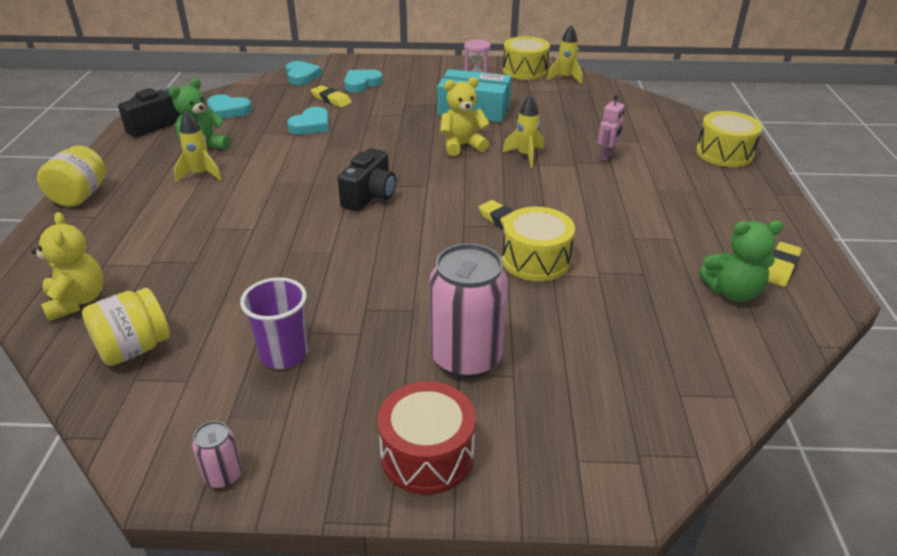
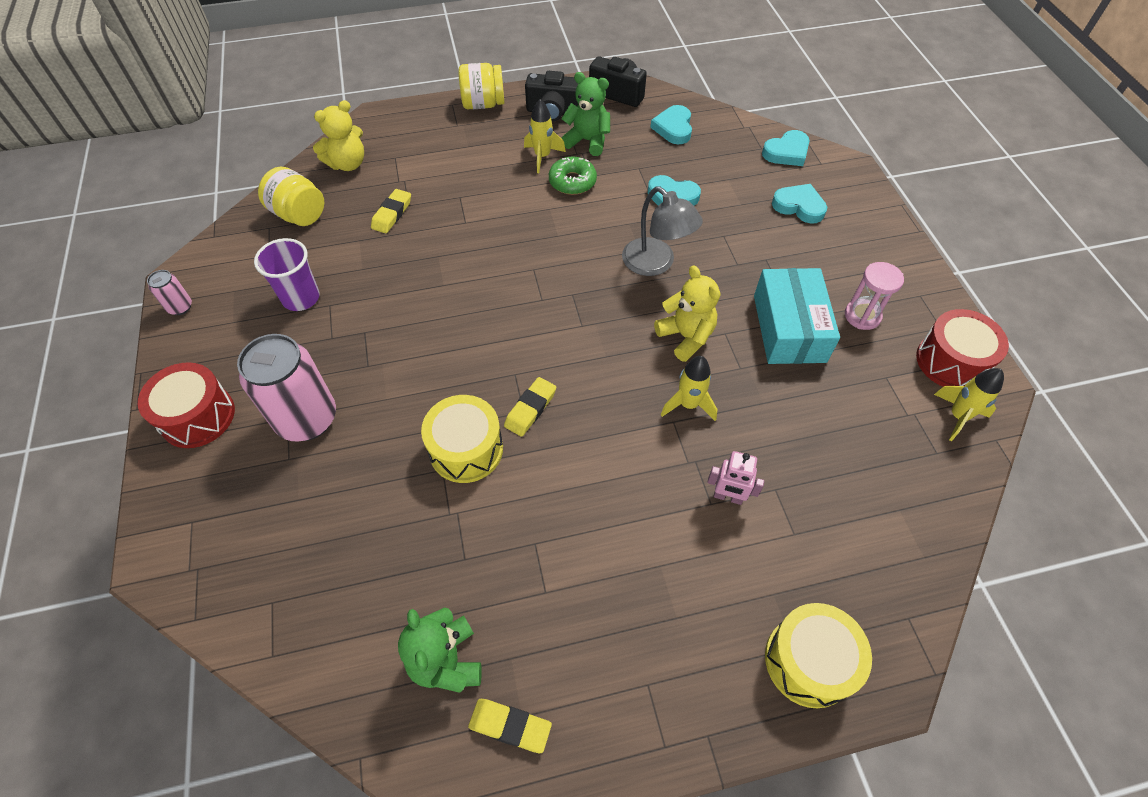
camera: 75 degrees right, 20 degrees up
yellow eraser [311,85,352,108] -> yellow eraser moved to [371,189,411,233]
black camera [338,148,396,211] -> black camera moved to [525,71,578,122]
yellow drum [503,36,550,80] -> red drum [916,309,1009,387]
none -> green donut [549,157,597,195]
none -> grey lamp [622,186,703,276]

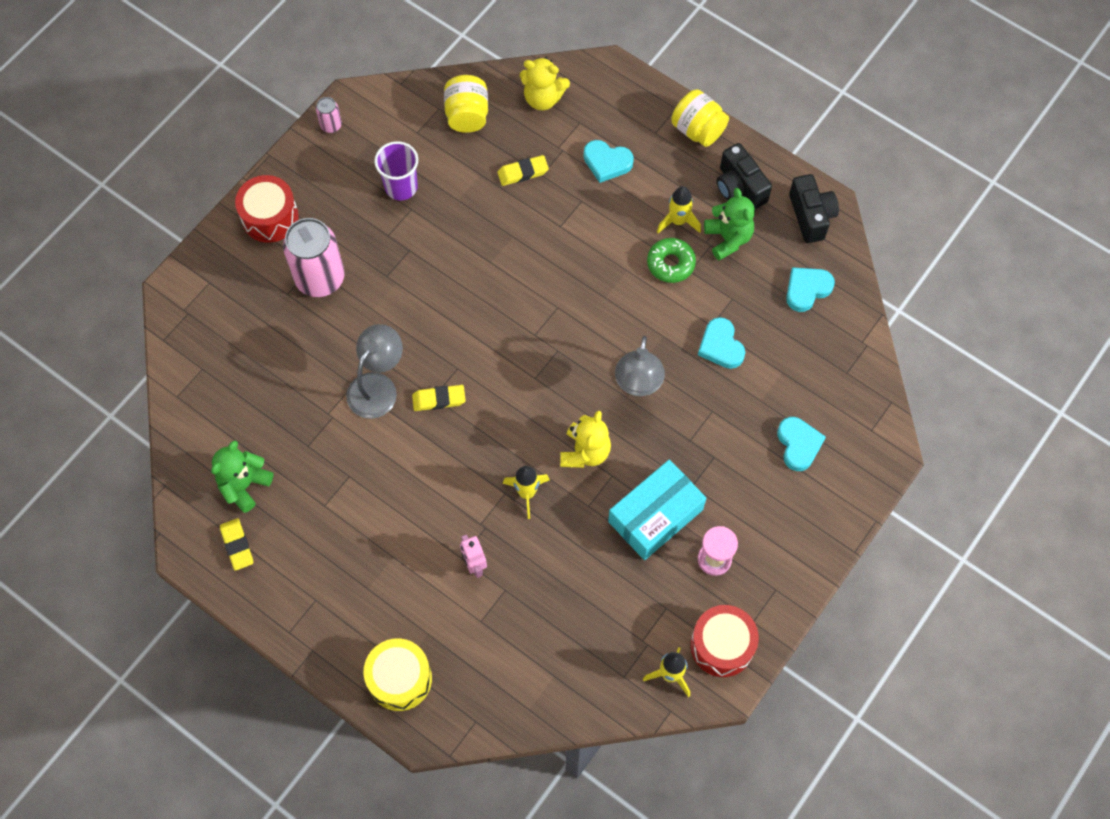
camera: 50 degrees right, 10 degrees up
yellow drum [421,395,503,483] -> grey lamp [346,324,403,419]
turquoise heart [762,130,810,166] -> turquoise heart moved to [584,140,634,183]

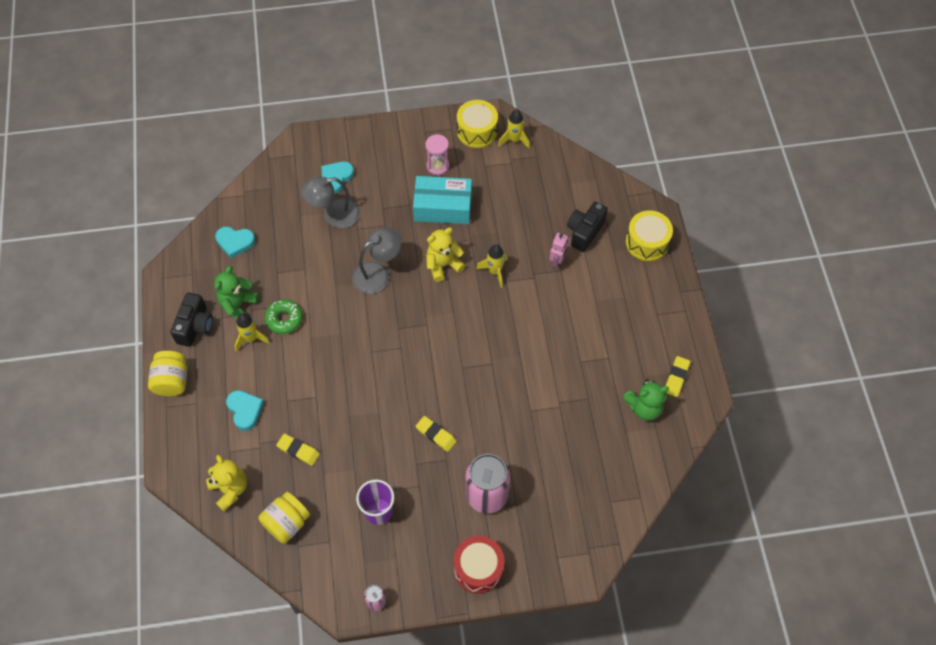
camera: 135 degrees left, 5 degrees down
grey lamp [346,324,403,419] -> grey lamp moved to [301,177,360,228]
yellow eraser [412,385,466,411] -> yellow eraser moved to [416,416,456,452]
red drum [691,605,759,677] -> yellow drum [457,100,498,148]
turquoise heart [698,317,745,369] -> none
black camera [789,174,839,243] -> black camera moved to [567,202,608,252]

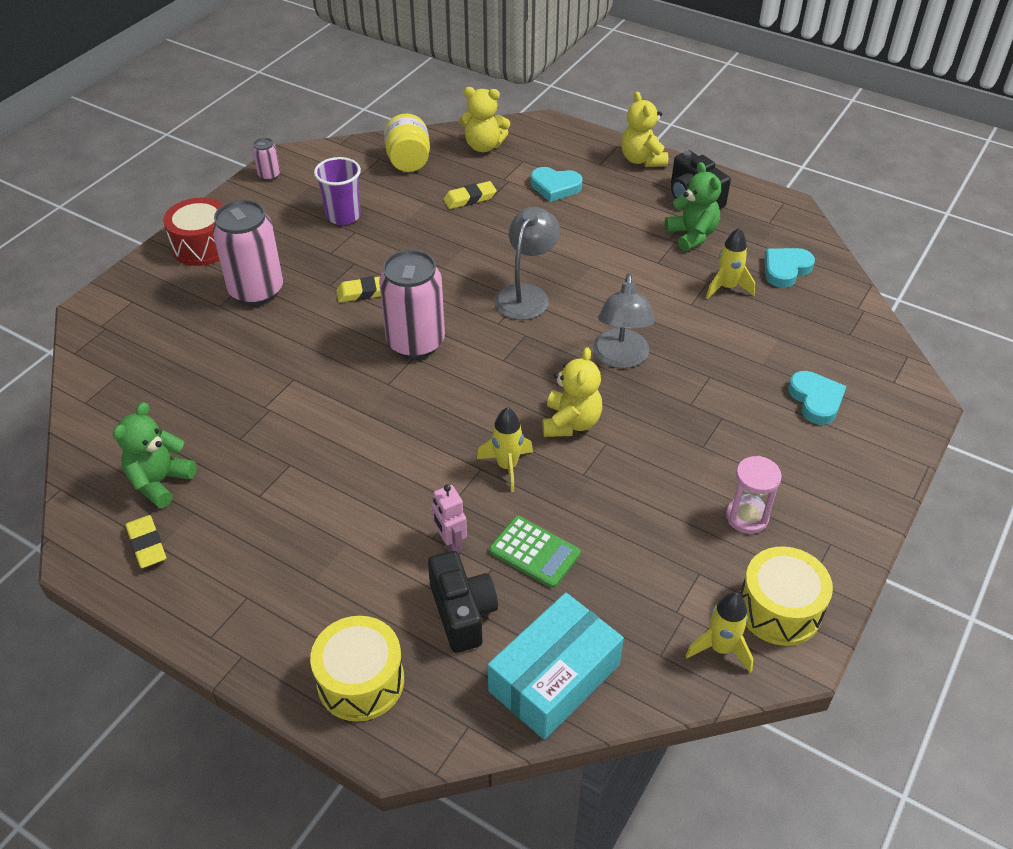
camera: 130 degrees right, 15 degrees down
yellow jar [148,351,187,396] -> yellow teddy bear [621,92,668,167]
yellow rocket [235,313,270,352] -> yellow rocket moved to [706,228,755,299]
green donut [265,299,303,334] -> none
grey lamp [301,177,360,228] -> grey lamp moved to [495,207,560,320]
turquoise box [413,176,472,224] -> turquoise box moved to [488,593,624,740]
none -> pink can [379,250,445,359]
none -> green calculator [489,516,581,588]

